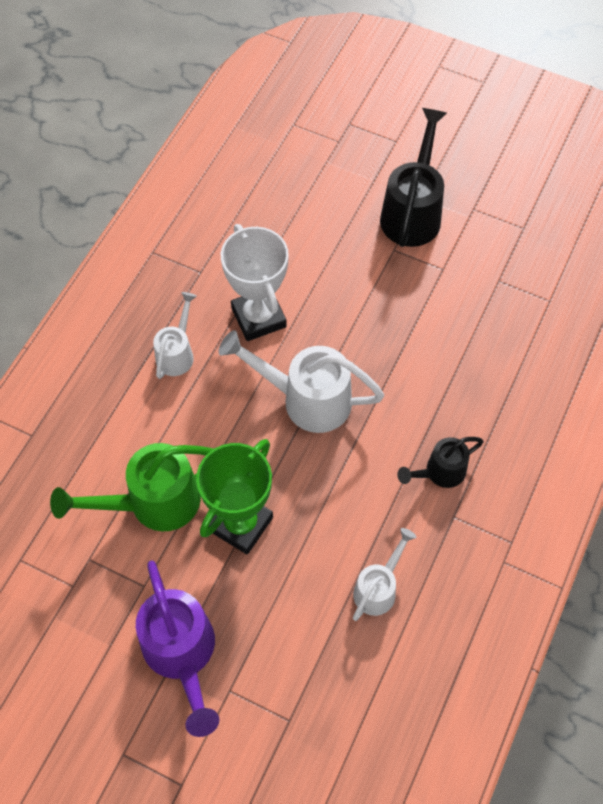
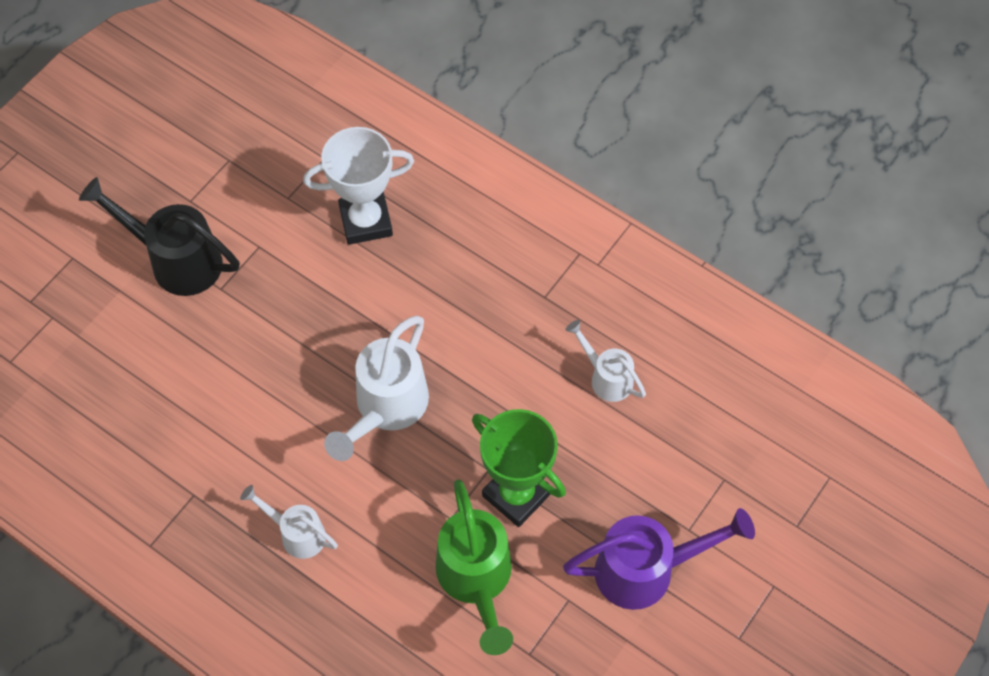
camera: 80 degrees left, 0 degrees up
white trophy [221,224,289,341] -> white trophy moved to [303,127,414,245]
black watering can [397,437,484,488] -> none

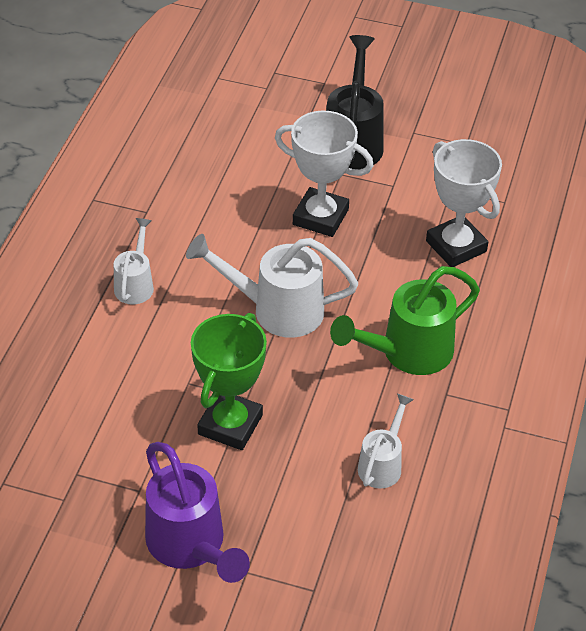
camera: 70 degrees right, 15 degrees down
green watering can [436,479,513,655] -> green watering can moved to [330,266,480,375]
none -> white trophy [275,110,374,237]

